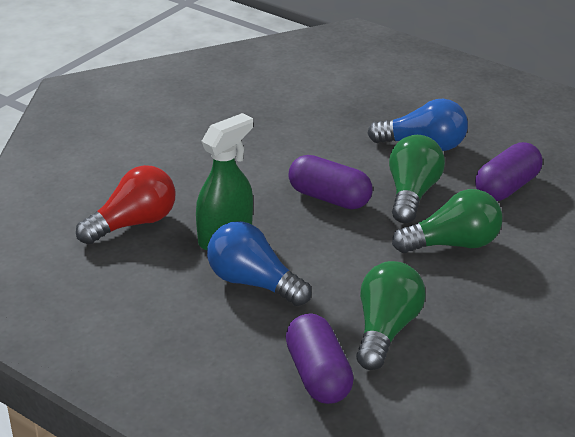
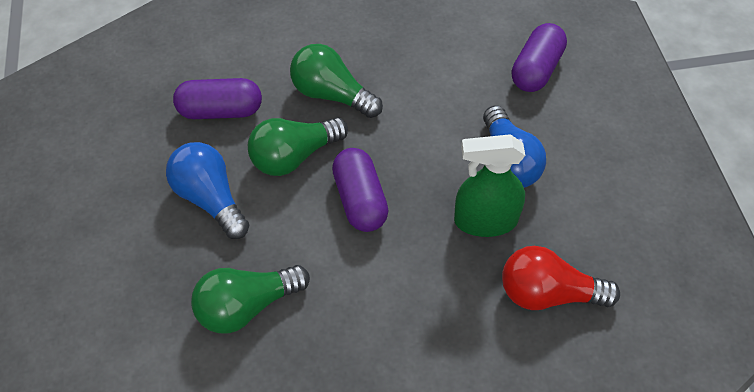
camera: 135 degrees left, 20 degrees up
green light bulb [356,261,426,370] -> green light bulb moved to [191,265,310,333]

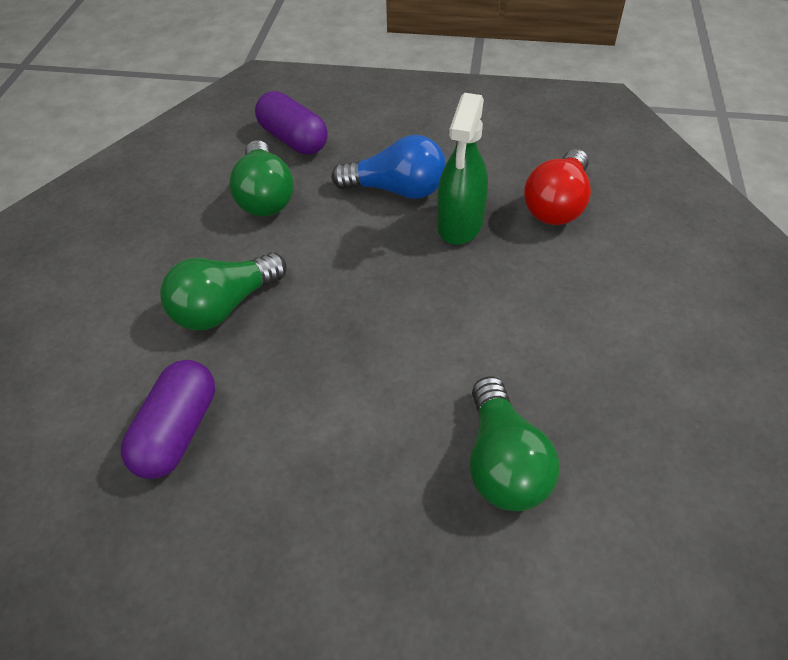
camera: 70 degrees left, 5 degrees down
blue light bulb [166,142,249,239] -> none
green light bulb [248,117,348,176] -> green light bulb moved to [229,140,294,217]
purple capsule [332,148,389,232] -> none

